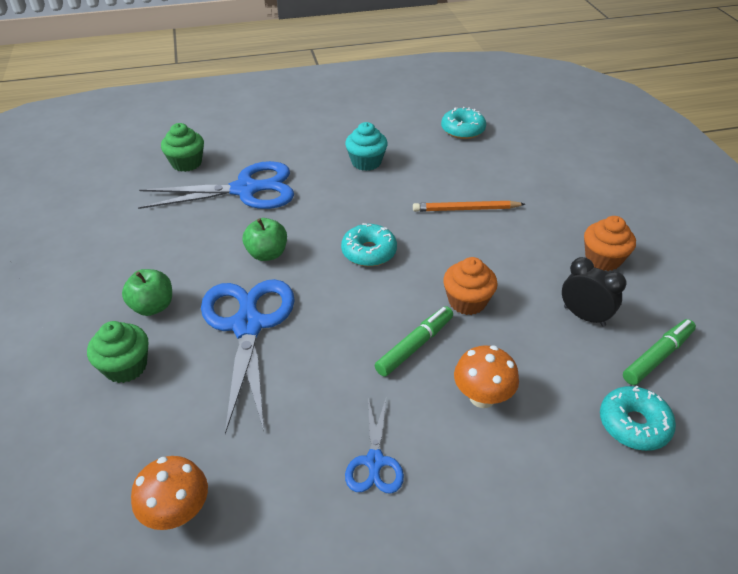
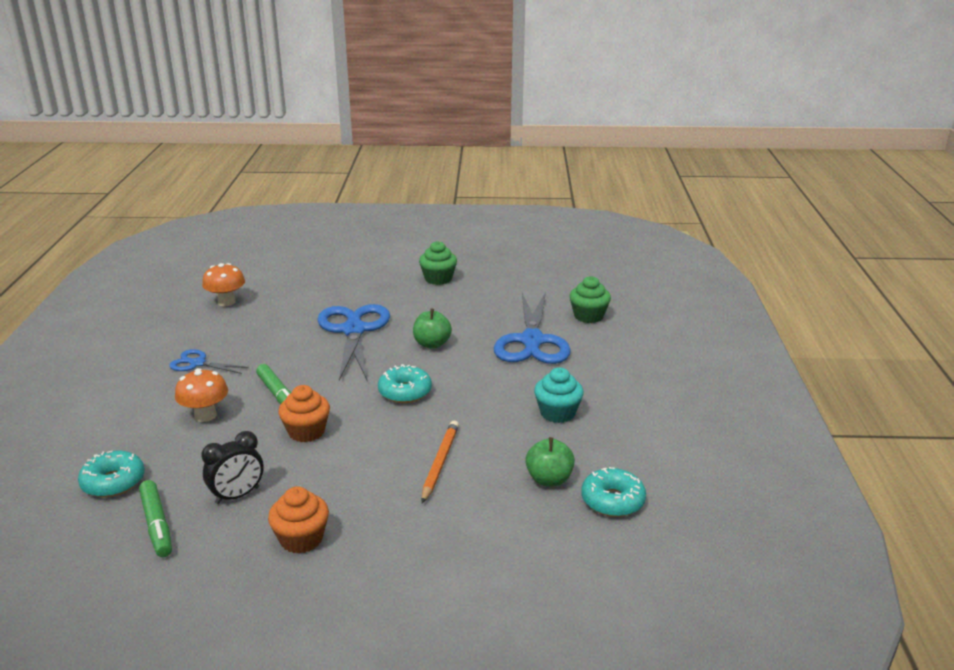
camera: 105 degrees right, 15 degrees down
green cupcake [87,321,148,383] -> green cupcake moved to [419,241,457,285]
green apple [122,269,172,316] -> green apple moved to [525,437,575,486]
blue scissors [201,279,295,434] -> blue scissors turned 105 degrees counterclockwise [317,304,390,382]

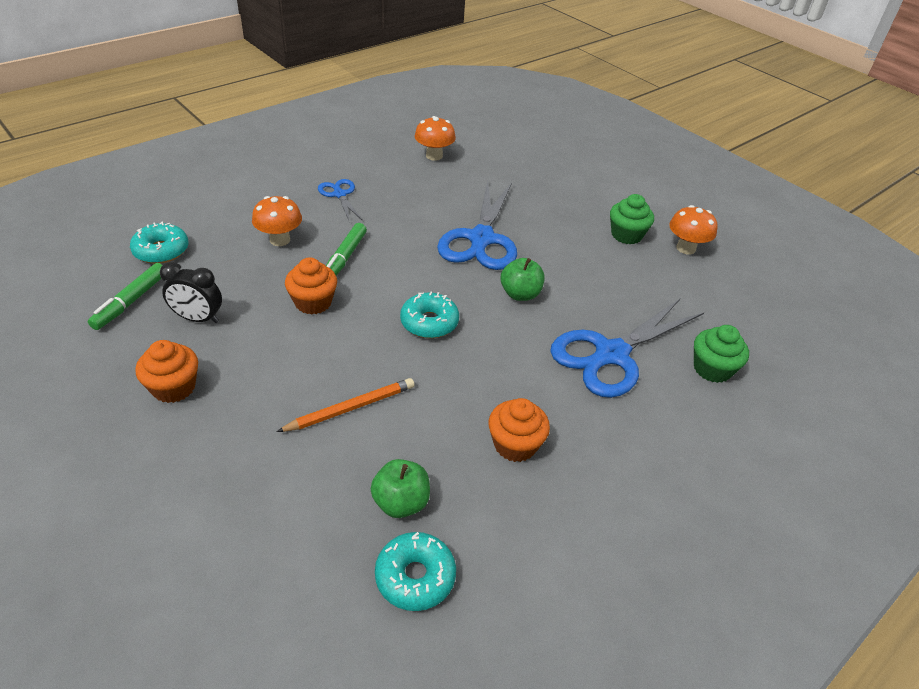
camera: 45 degrees right, 15 degrees up
blue scissors [317,304,390,382] -> blue scissors turned 150 degrees clockwise [437,181,517,270]
turquoise cupcake [534,367,584,423] -> orange cupcake [489,398,550,462]
none -> orange mushroom [669,205,718,255]

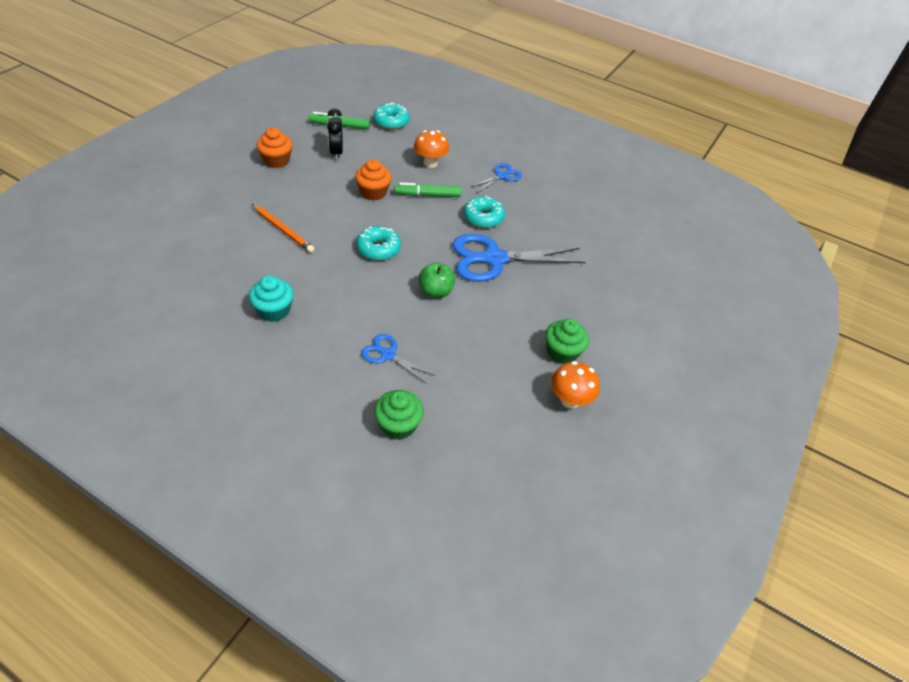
camera: 70 degrees right, 5 degrees up
green apple [370,459,430,518] -> none
turquoise donut [375,532,456,611] -> turquoise donut moved to [464,196,505,228]
orange mushroom [415,116,456,161] -> none
orange cupcake [489,398,550,462] -> turquoise cupcake [249,276,294,322]
blue scissors [550,298,704,398] -> blue scissors [361,334,435,384], size x0.51

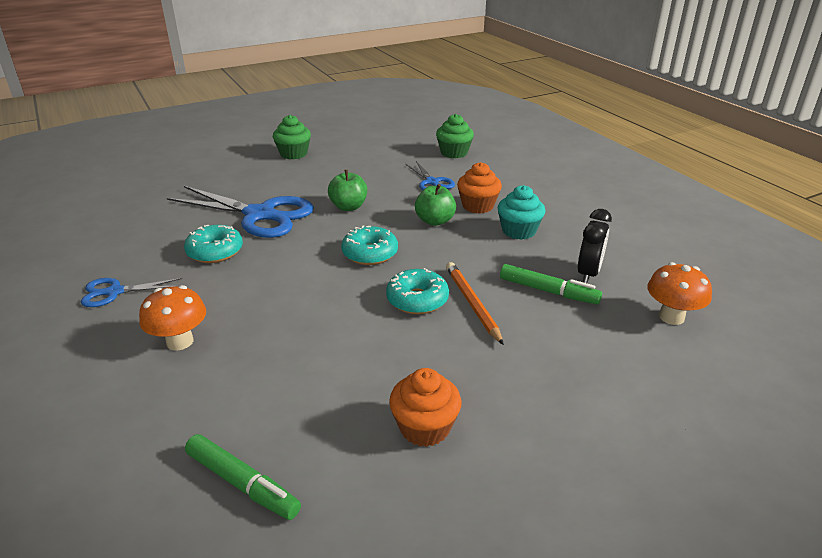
camera: 145 degrees left, 15 degrees down
black clock [327,108,343,160] -> black clock moved to [578,209,612,283]
orange cupcake [355,159,391,200] -> orange cupcake moved to [457,162,502,213]
turquoise donut [373,103,410,130] -> turquoise donut moved to [386,268,449,314]
green marker [394,183,461,197] -> green marker moved to [500,264,602,304]
orange mushroom [551,361,600,408] -> orange mushroom moved to [647,262,712,325]
none -> green apple [415,184,456,226]

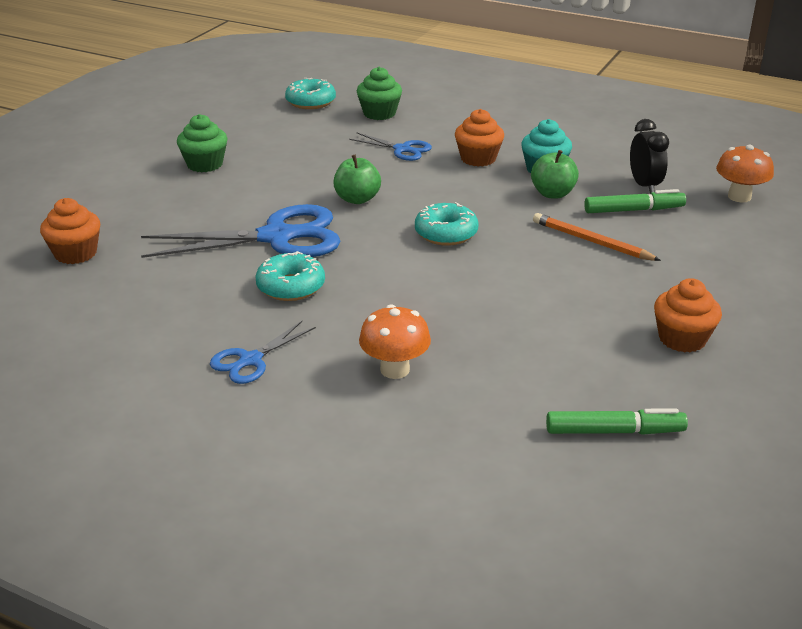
camera: 35 degrees left, 0 degrees up
turquoise donut [386,268,449,314] -> turquoise donut moved to [285,78,336,109]
green apple [415,184,456,226] -> green apple moved to [531,150,579,199]
none -> orange cupcake [40,198,100,264]

